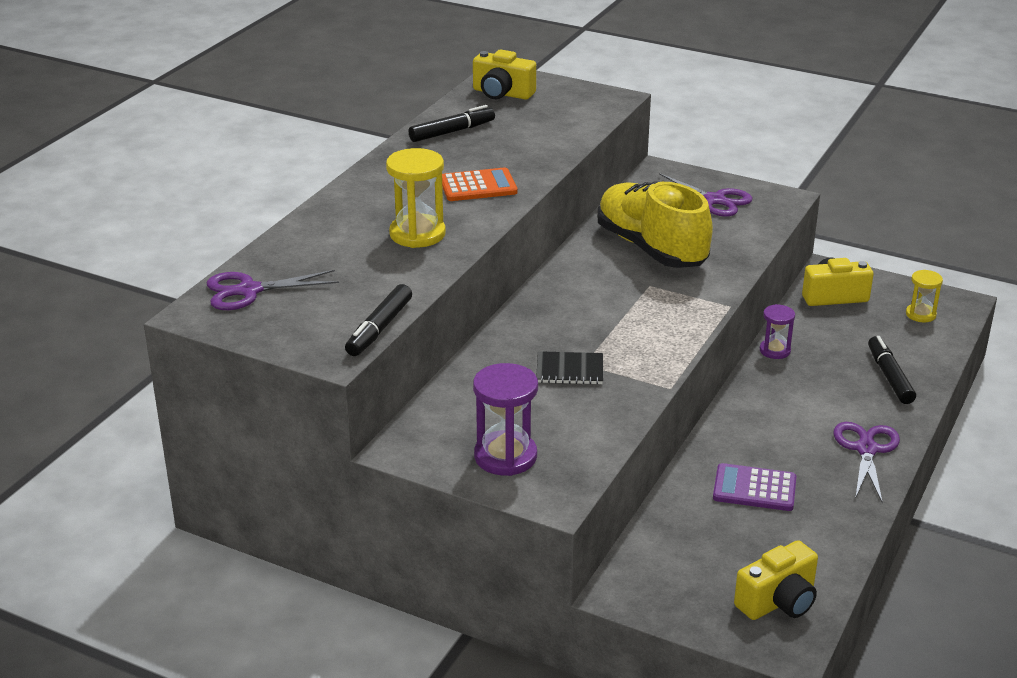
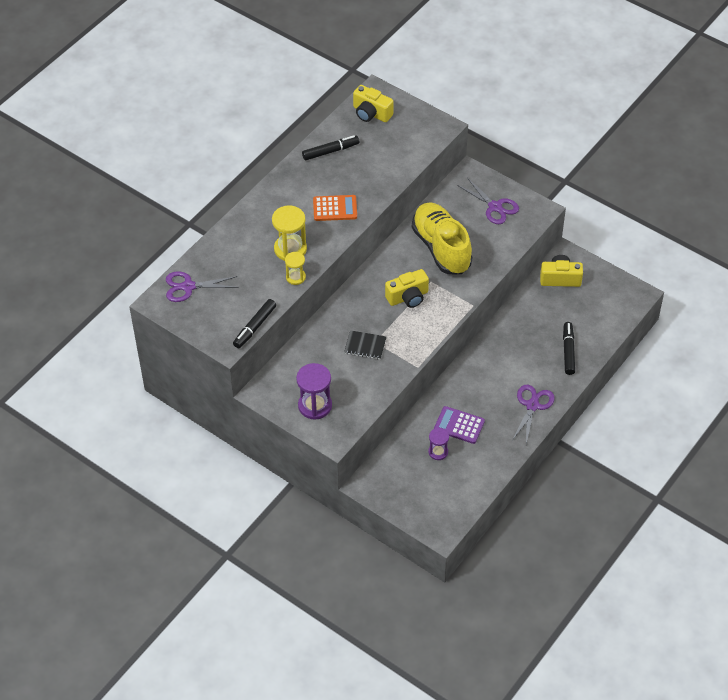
camera: 10 degrees right, 20 degrees up
yellow camera [734,540,818,620] -> yellow camera moved to [385,269,429,308]
purple hourglass [760,304,795,359] -> purple hourglass moved to [428,428,449,460]
yellow hourglass [906,270,943,322] -> yellow hourglass moved to [285,252,306,285]

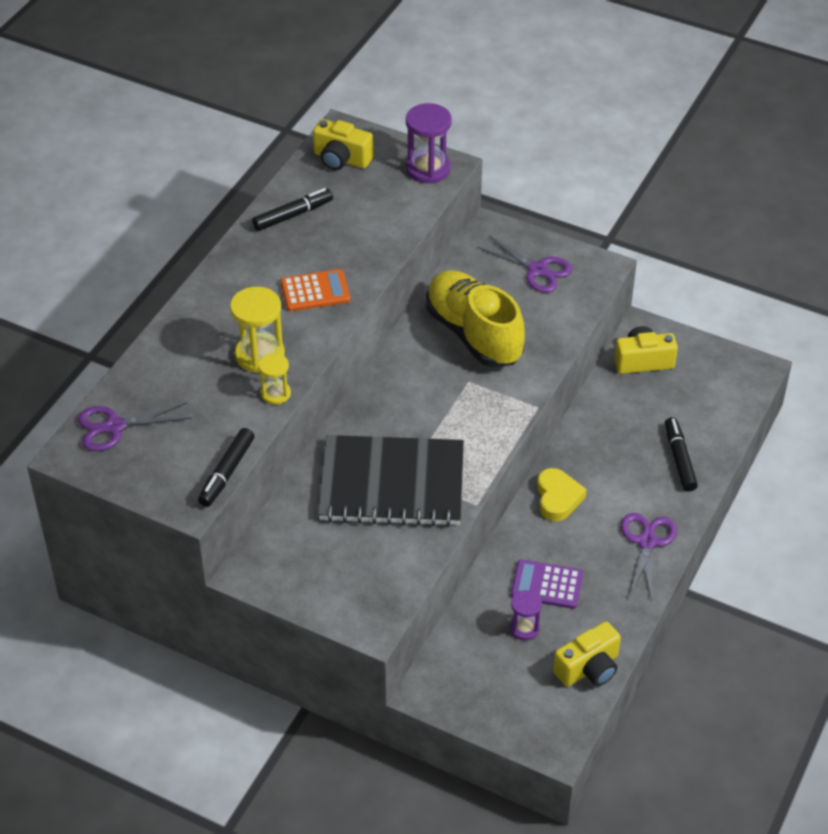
camera: 10 degrees left, 5 degrees down
purple hourglass [296,363,332,420] -> purple hourglass moved to [406,103,452,183]
black notebook [344,330,386,360] -> black notebook [318,435,464,527], size x2.48
yellow camera [385,269,429,308] -> yellow camera moved to [553,621,621,687]
none -> yellow heart [537,468,587,521]

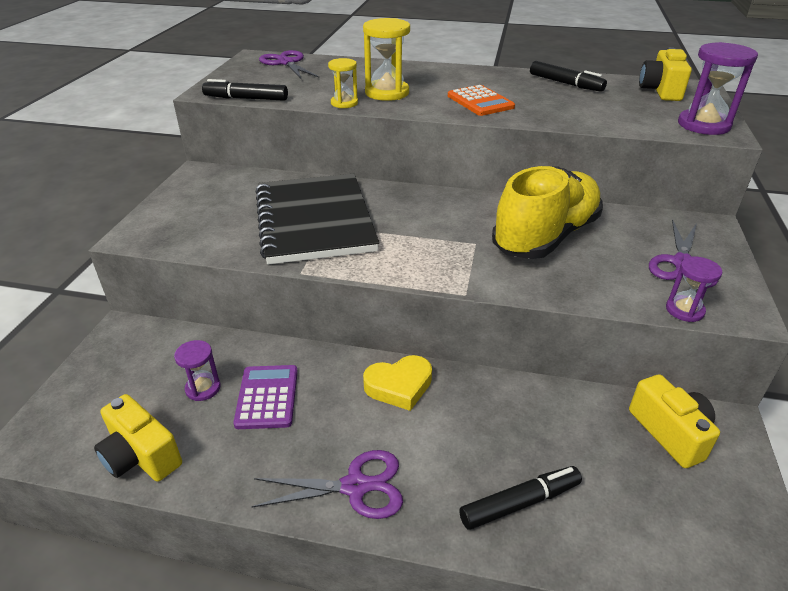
camera: 75 degrees right, 10 degrees down
none -> purple hourglass [666,257,723,322]

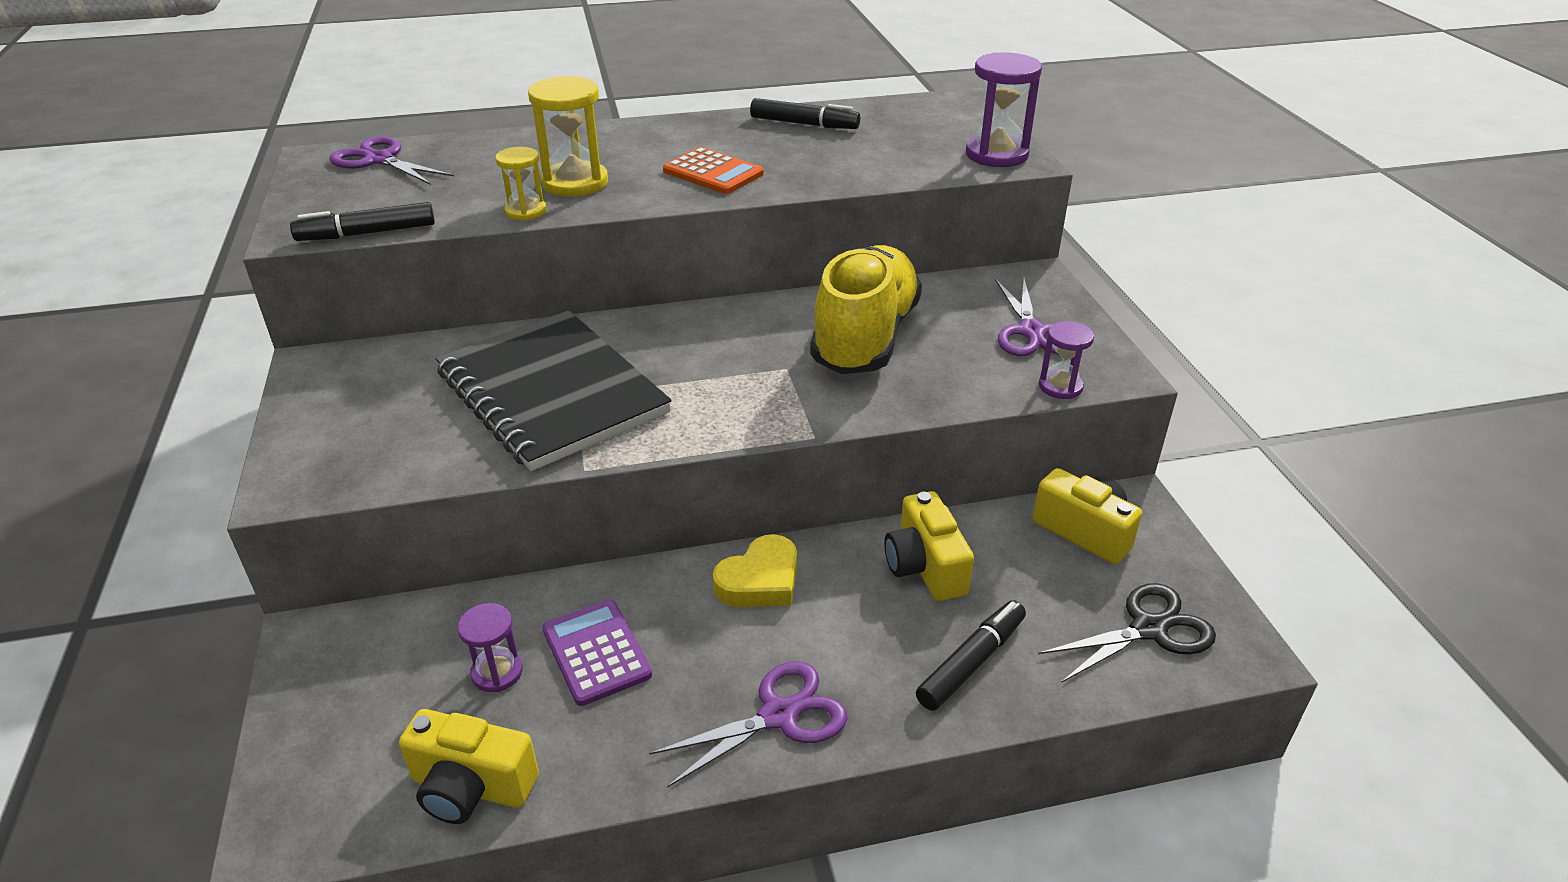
camera: 25 degrees left, 0 degrees up
yellow camera [639,47,692,101] -> yellow camera moved to [884,491,974,601]
none -> black scissors [1038,583,1216,683]

